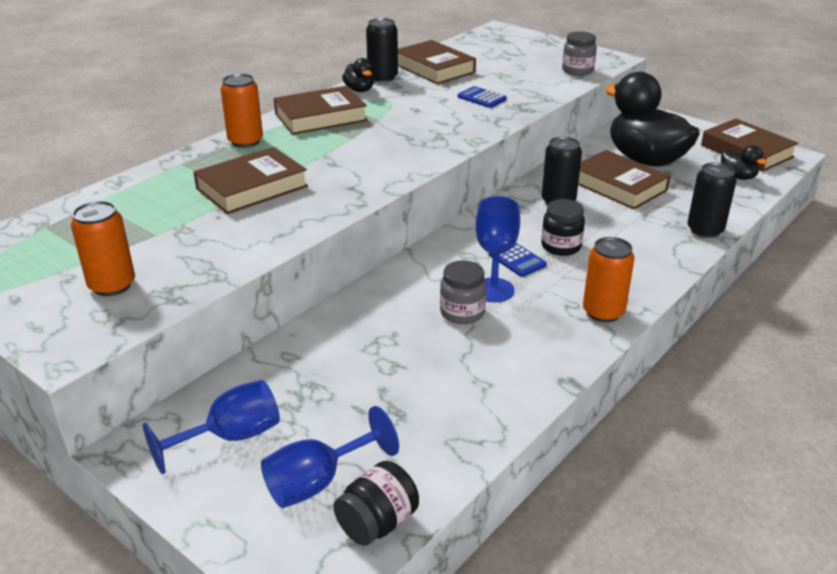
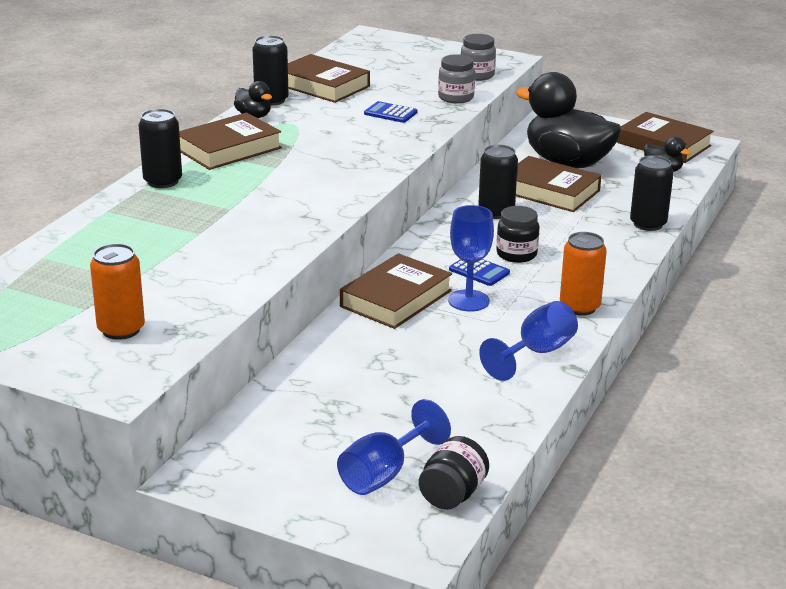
camera: 15 degrees left, 5 degrees down
blue goblet [143,380,280,474] -> blue goblet moved to [479,301,578,381]
brown book [194,147,308,214] -> brown book moved to [340,253,452,329]
orange can [220,74,263,148] -> black can [138,109,182,188]
grey jar [440,260,486,324] -> grey jar moved to [438,54,475,103]

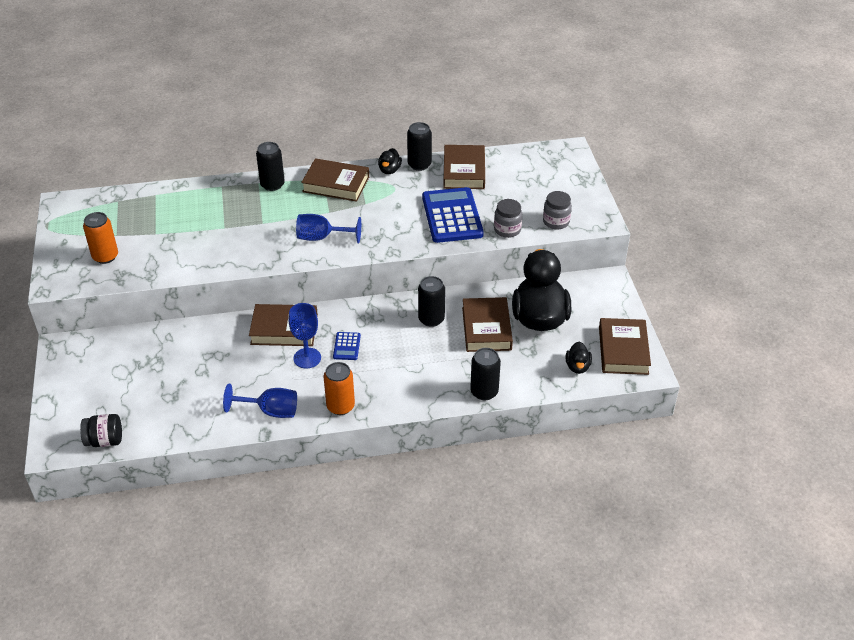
camera: 55 degrees right, 15 degrees up
blue goblet [337,399,451,495] -> blue goblet moved to [296,214,361,243]
blue calculator [364,101,417,123] -> blue calculator [422,187,484,243], size x2.23
black jar [496,206,539,263] -> none

